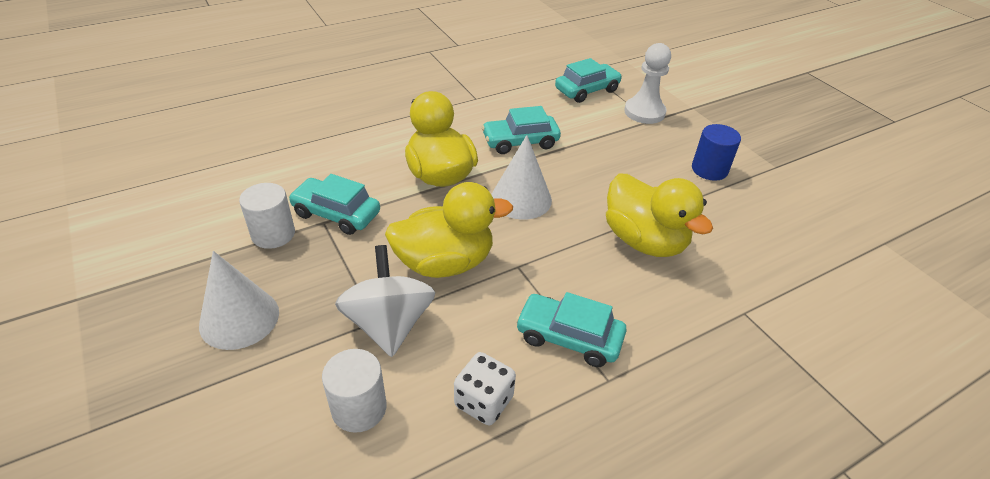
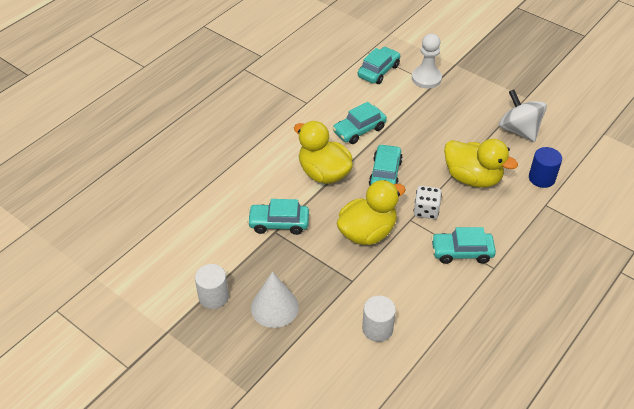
camera: 20 degrees left, 5 degrees up
white cylinder [239,183,295,249] -> white cylinder moved to [195,264,229,309]
white spinning top [335,245,435,357] -> white spinning top moved to [499,89,547,142]
white dice [454,352,516,425] -> white dice moved to [414,186,442,219]
white cone [491,135,552,220] -> turquoise car [369,144,403,186]
blue cylinder [692,124,741,181] -> blue cylinder moved to [529,147,562,188]

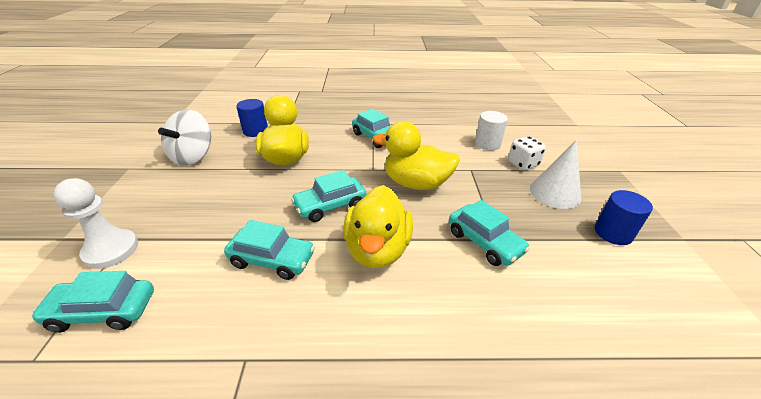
camera: 130 degrees left, 10 degrees down
white cylinder [195,264,229,309] -> blue cylinder [595,190,653,245]
white dice [414,186,442,219] -> white dice moved to [508,136,546,170]

